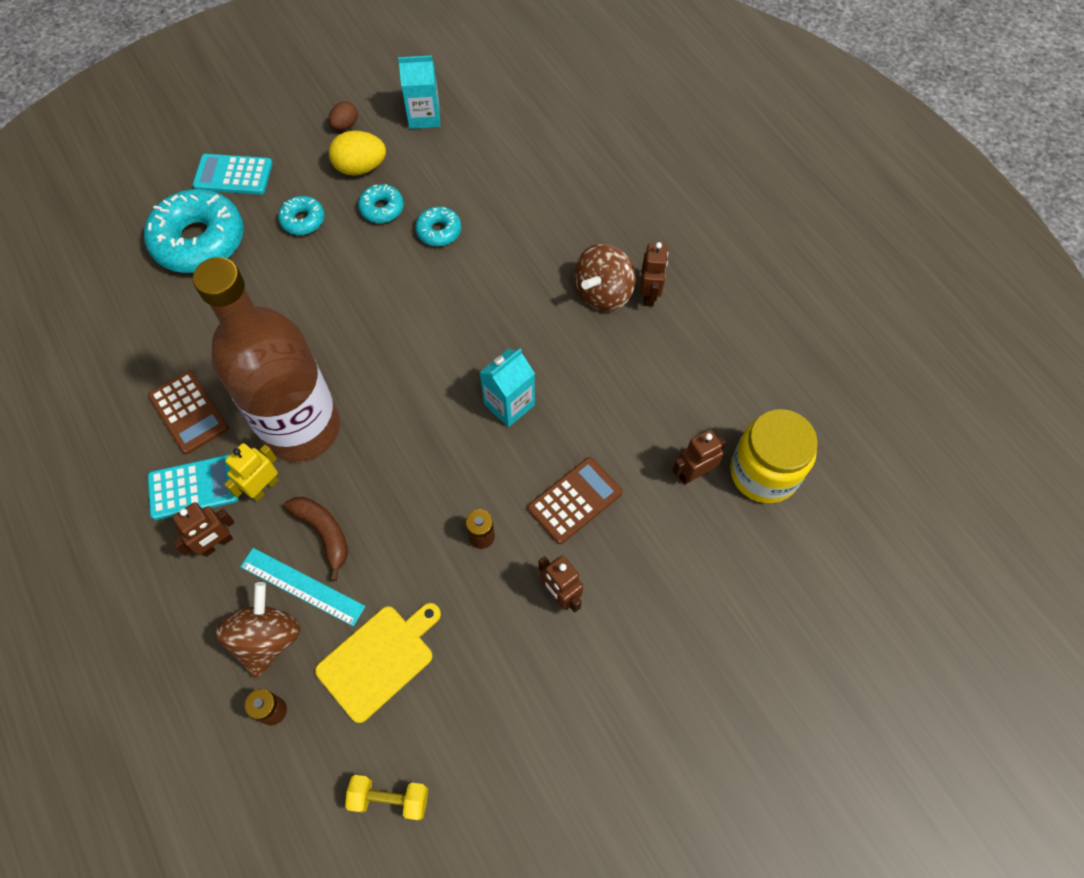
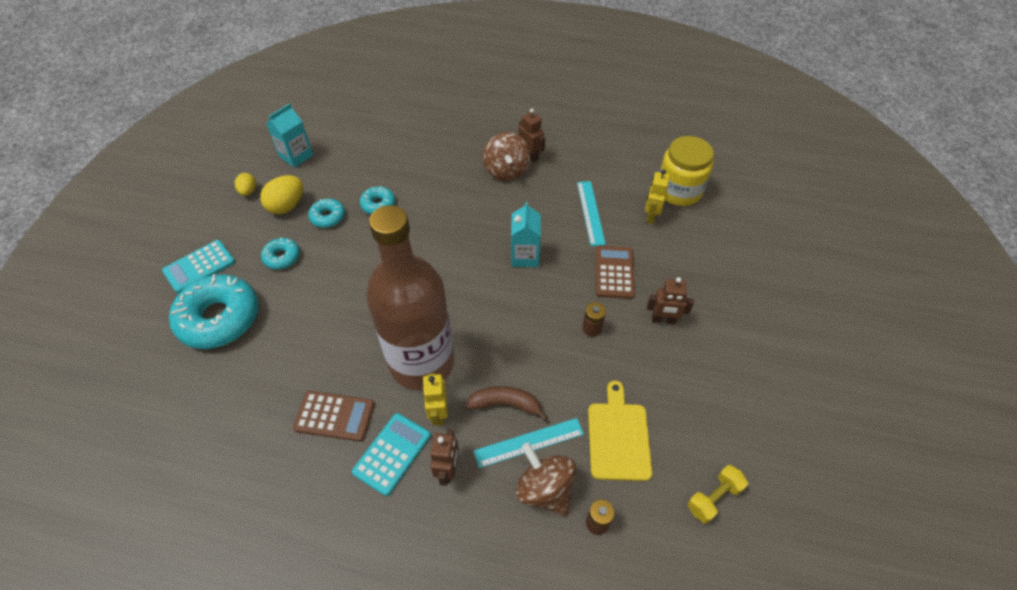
camera: 45 degrees left, 10 degrees down
brown egg [329,102,358,130] -> yellow egg [235,173,256,196]
brown robot [672,429,726,485] -> yellow robot [645,169,670,224]
none -> turquoise ruler [577,181,606,246]

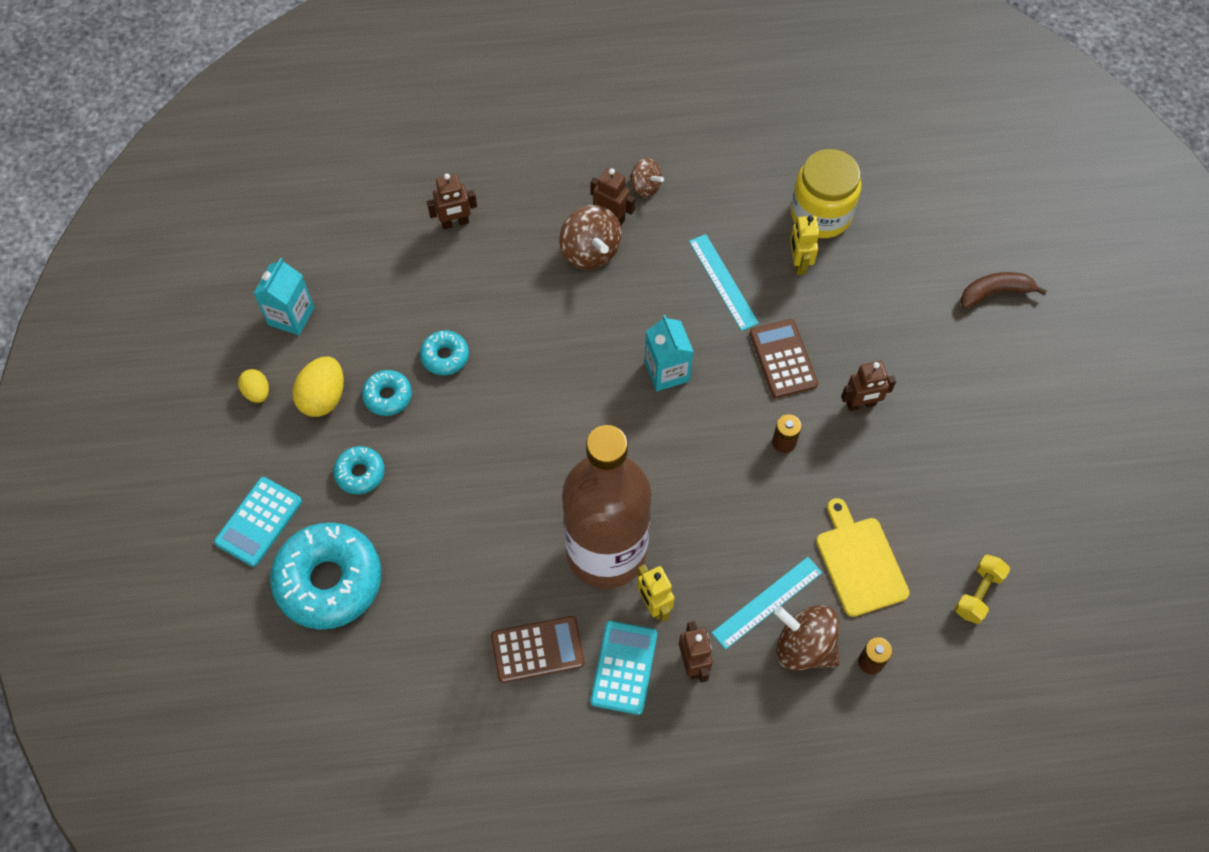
camera: 20 degrees left, 10 degrees up
brown banana [466,386,548,421] -> brown banana moved to [960,272,1047,309]
none -> brown robot [427,174,477,229]
none -> brown spinning top [630,158,664,197]

